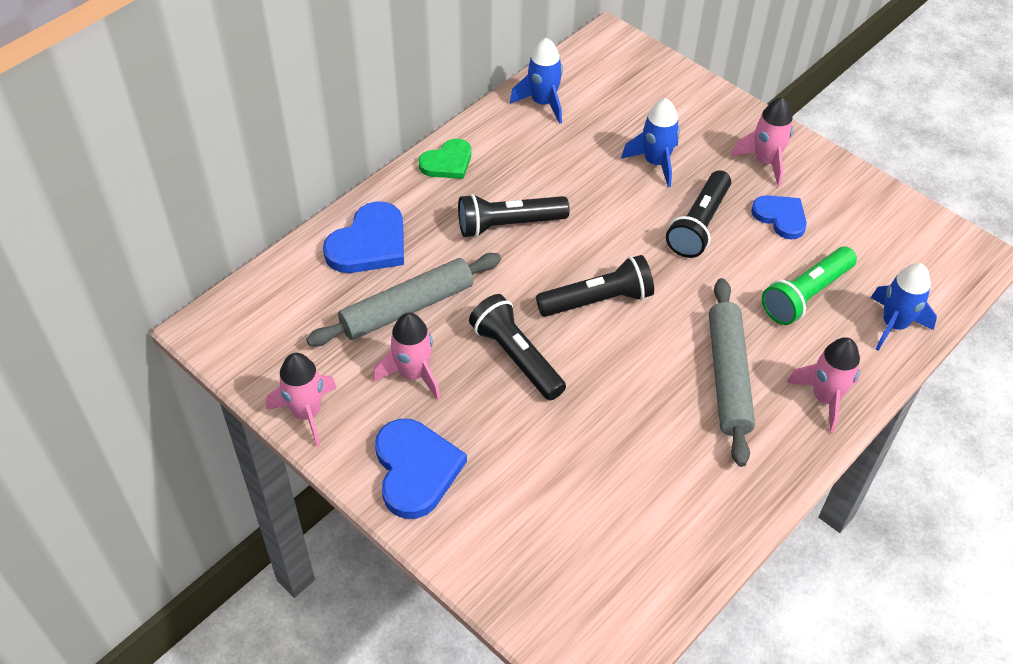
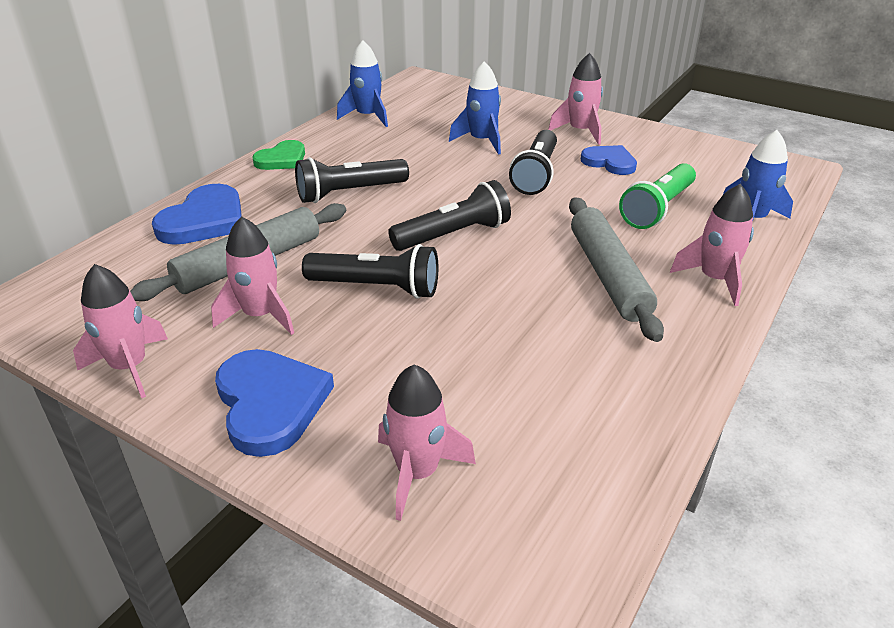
camera: 10 degrees left, 15 degrees down
black flashlight [469,294,566,400] -> black flashlight turned 150 degrees clockwise [302,244,438,299]
none -> pink rocket [378,365,476,521]

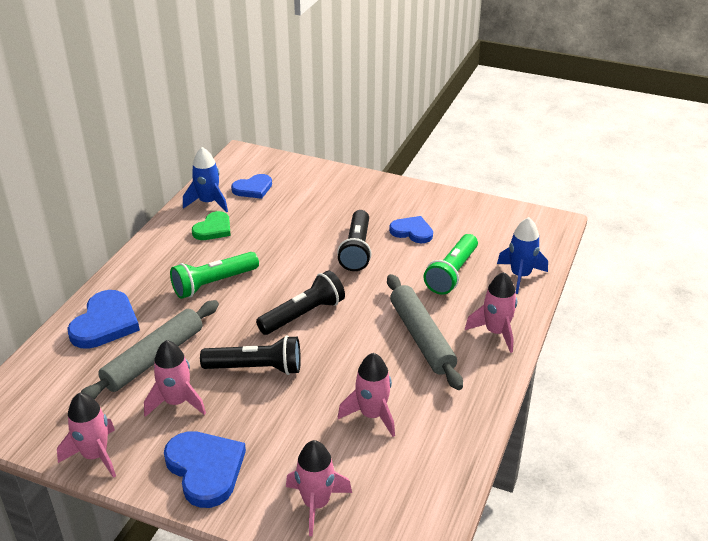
camera: 10 degrees left, 0 degrees up
green heart [252,140,305,170] -> green heart moved to [192,211,231,240]
black flashlight [295,157,409,203] -> green flashlight [170,252,259,299]
blue rocket [449,61,501,155] -> none
pink rocket [548,53,603,145] -> pink rocket moved to [338,353,395,437]
none -> blue heart [231,174,272,199]

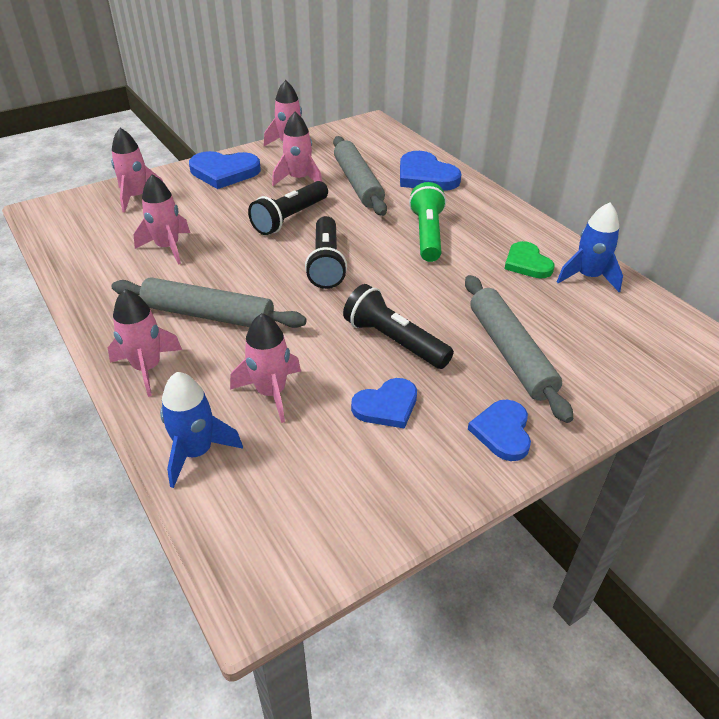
camera: 125 degrees right, 5 degrees up
blue heart [231,174,272,199] -> blue heart moved to [468,400,531,461]
green flashlight [424,234,478,295] -> pink rocket [230,313,301,423]
none -> grey rolling pin [465,275,573,423]

